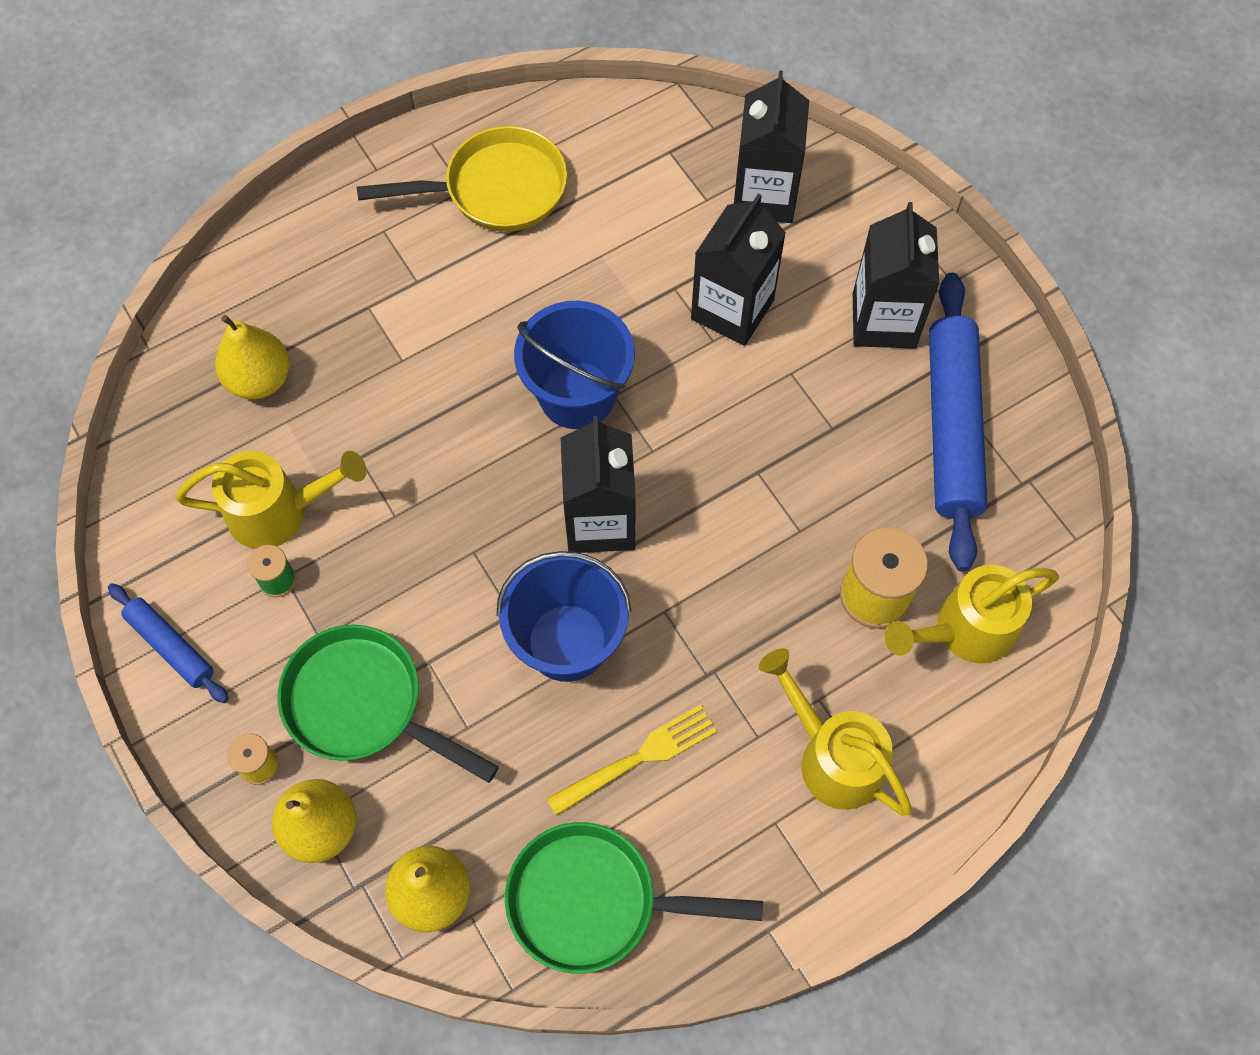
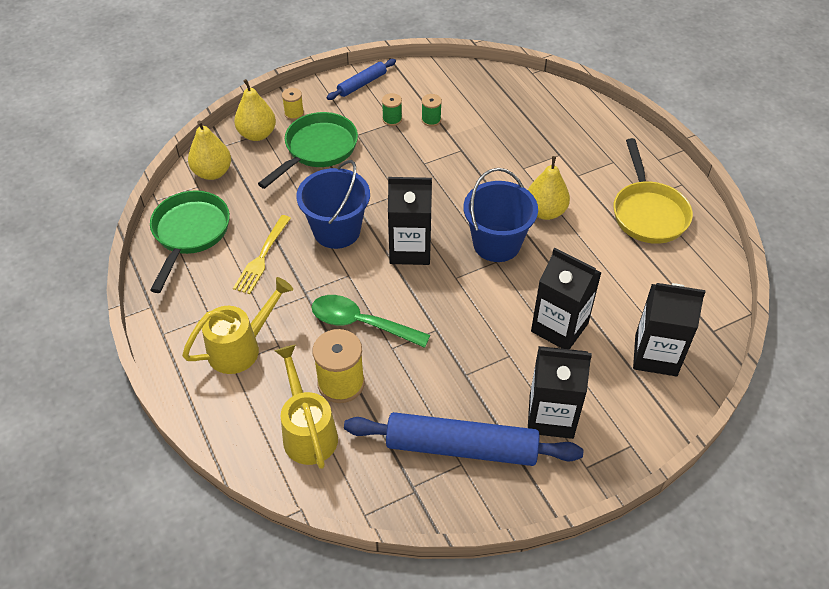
camera: 95 degrees right, 15 degrees down
yellow watering can [175,451,367,549] -> green spool [421,94,442,127]
yellow pear [215,315,290,399] -> yellow pear moved to [528,156,570,220]
yellow fork [547,705,717,816] -> yellow fork turned 45 degrees clockwise [233,215,291,294]
none -> green spoon [311,295,430,348]

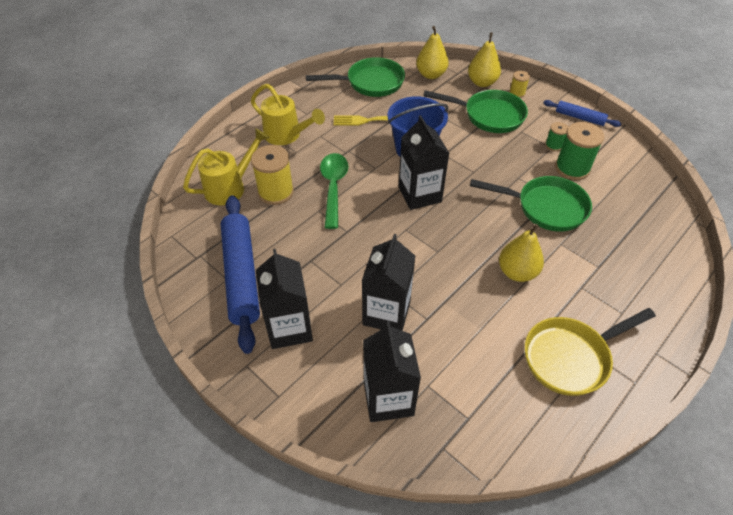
camera: 70 degrees right, 0 degrees up
green spool [421,94,442,127] -> green spool [555,122,604,180], size x1.90
blue bucket [464,168,538,262] -> none
none -> green pan [470,176,592,232]

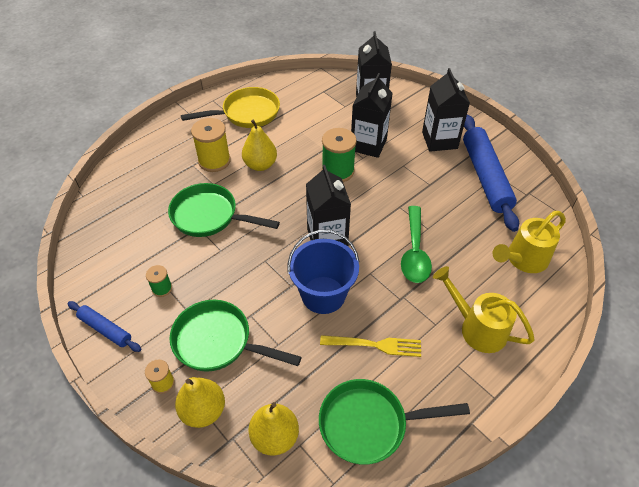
camera: 175 degrees left, 0 degrees up
yellow spool [251,145,294,205] -> yellow spool moved to [191,118,231,172]
green spool [555,122,604,180] -> green spool moved to [322,128,357,182]

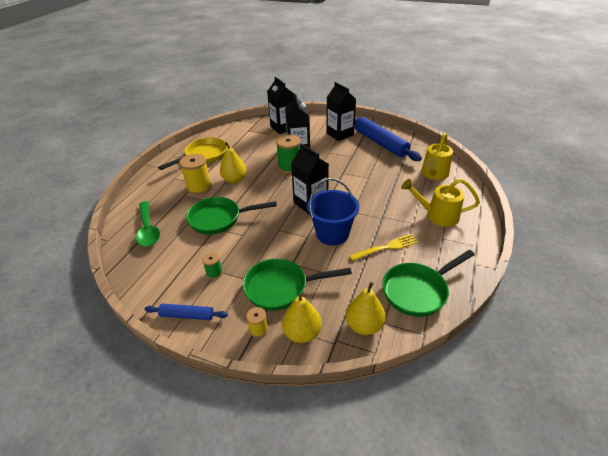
camera: 25 degrees left, 10 degrees down
green spoon [401,206,432,283] -> green spoon moved to [136,201,160,247]

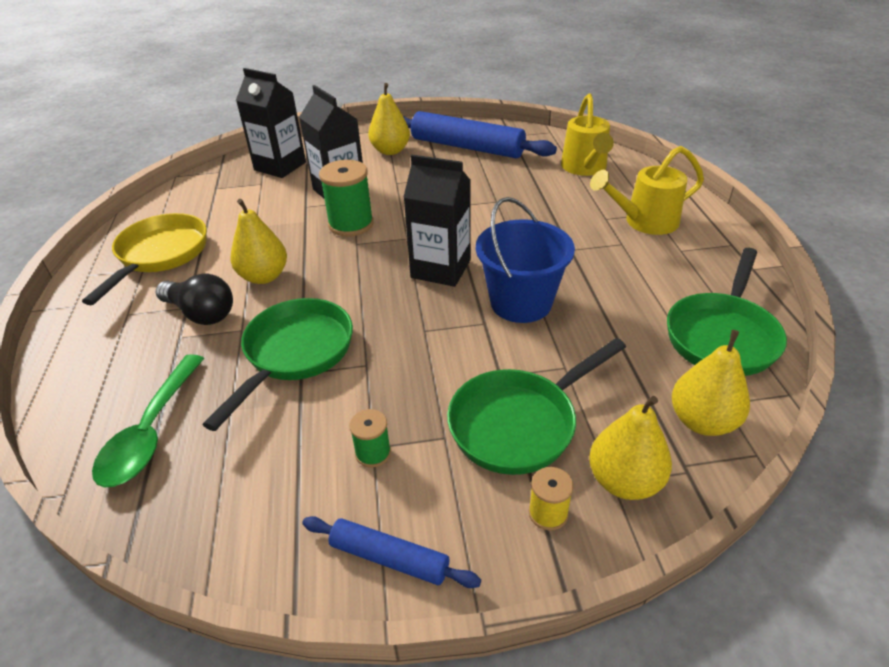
camera: 30 degrees left, 0 degrees up
green spoon [136,201,160,247] -> green spoon turned 60 degrees clockwise [92,354,204,488]
blue rolling pin [145,304,228,320] -> blue rolling pin turned 45 degrees clockwise [302,516,481,588]
yellow spool [179,154,212,195] -> black light bulb [156,273,233,325]
green pan [186,197,277,235] -> green pan turned 150 degrees clockwise [203,298,353,431]
black carton [326,82,356,141] -> yellow pear [368,83,410,155]
yellow fork [349,234,419,261] -> none

